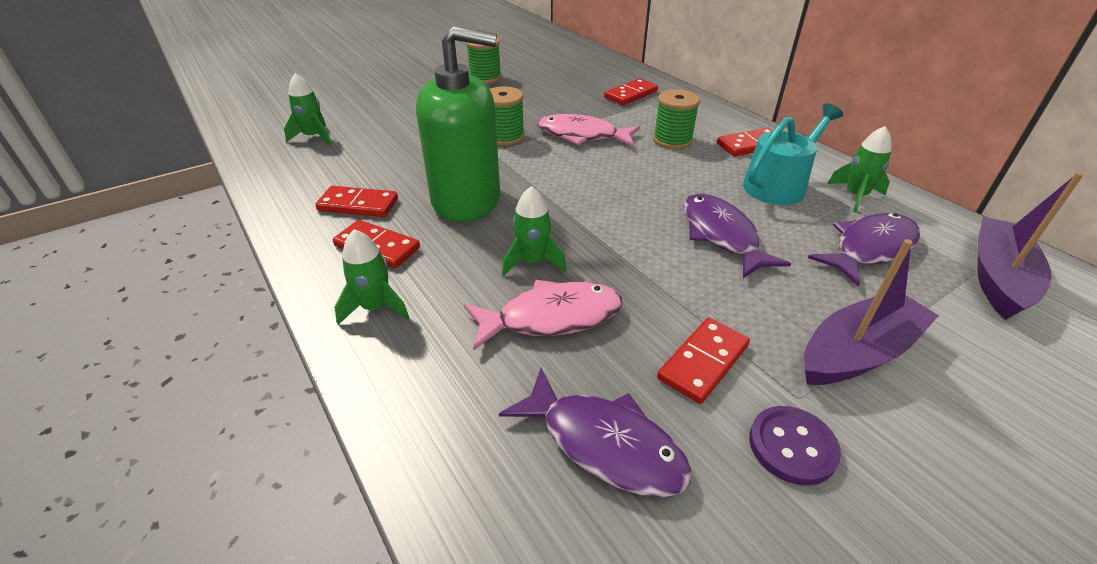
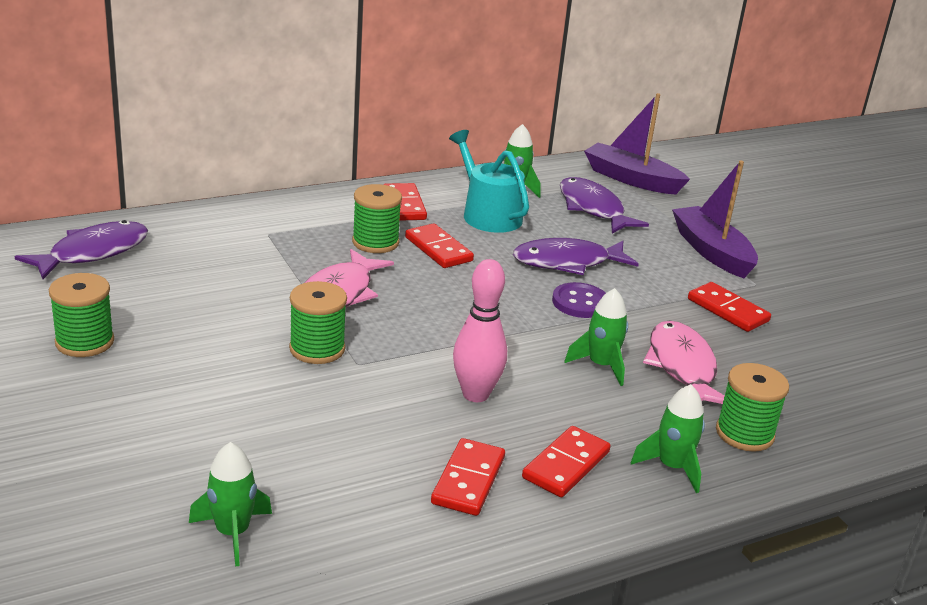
camera: 85 degrees left, 10 degrees down
green soap dispenser [416,26,500,222] -> pink bowling pin [453,259,507,402]
purple fish [499,368,692,497] -> purple fish moved to [15,220,148,279]
red domino [604,79,658,105] -> red domino moved to [405,223,474,268]
purple button [749,406,841,486] -> purple button moved to [552,282,606,318]
none -> green spool [716,363,789,452]

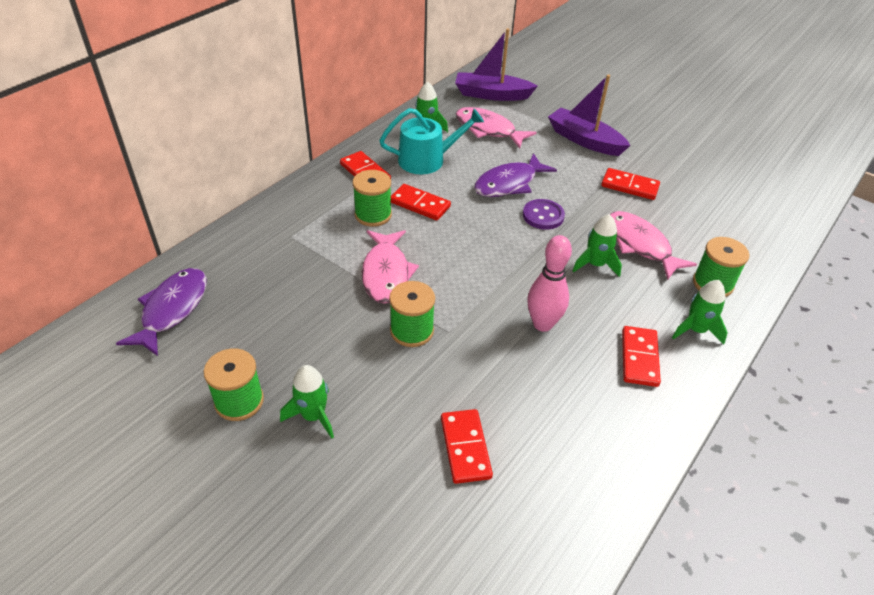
camera: 25 degrees left, 15 degrees up
green rocket [189,442,272,567] -> green rocket moved to [280,365,334,439]
red domino [431,438,505,516] -> red domino moved to [441,409,493,484]
turquoise watering can [449,130,529,233] -> turquoise watering can turned 135 degrees clockwise [379,108,484,174]
purple fish [560,177,649,234] -> pink fish [456,107,537,149]

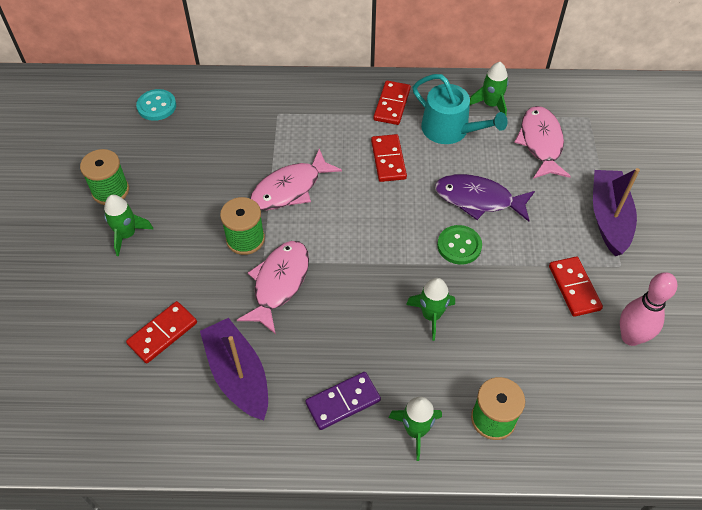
camera: 55 degrees right, 10 degrees up
purple fish [116,268,207,356] -> turquoise button [136,89,176,121]
green spool [353,170,392,227] -> none
purple boat [455,28,538,101] -> purple boat moved to [200,318,268,420]
purple button [523,199,565,230] -> green button [437,225,482,264]
pink bowling pin [527,235,572,332] -> pink bowling pin moved to [620,272,677,346]
pink fish [610,211,697,280] -> pink fish moved to [237,241,309,334]
red domino [622,326,661,387] -> purple domino [305,372,381,430]

